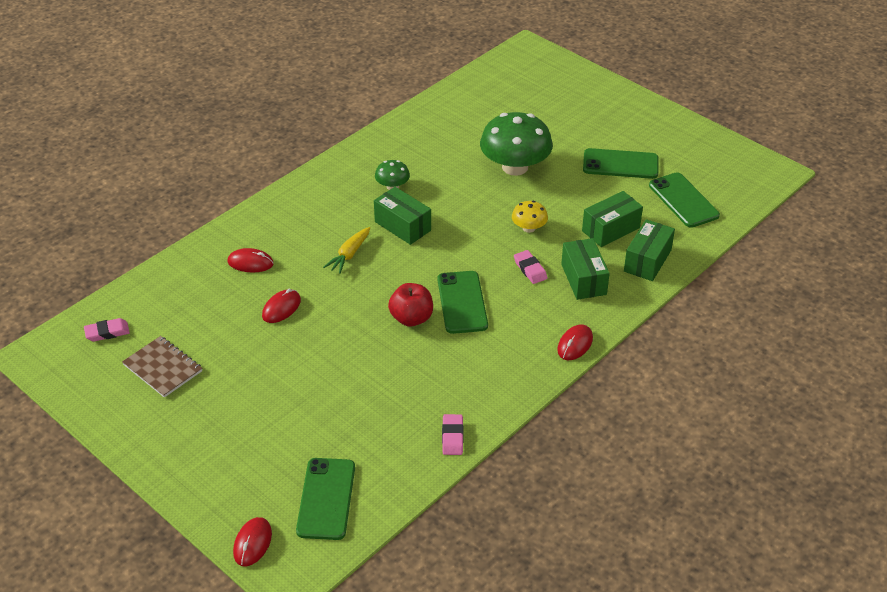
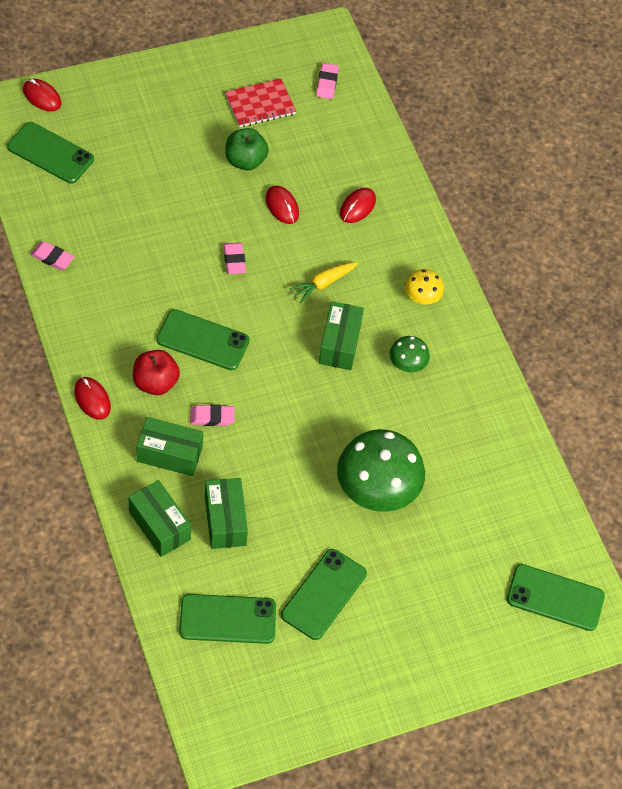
camera: 110 degrees right, 15 degrees up
brown notebook [122,336,202,398] -> red notebook [225,79,296,127]
yellow carrot [323,227,370,274] -> yellow carrot turned 90 degrees counterclockwise [289,262,358,303]
green box [374,187,431,245] -> green box turned 60 degrees counterclockwise [319,301,364,370]
red apple [388,283,433,327] -> red apple moved to [133,350,180,395]
yellow mushroom [512,201,548,233] -> yellow mushroom moved to [405,269,444,304]
none -> pink eraser [224,242,246,274]
none -> green apple [225,128,269,170]
none -> green phone [507,564,605,631]

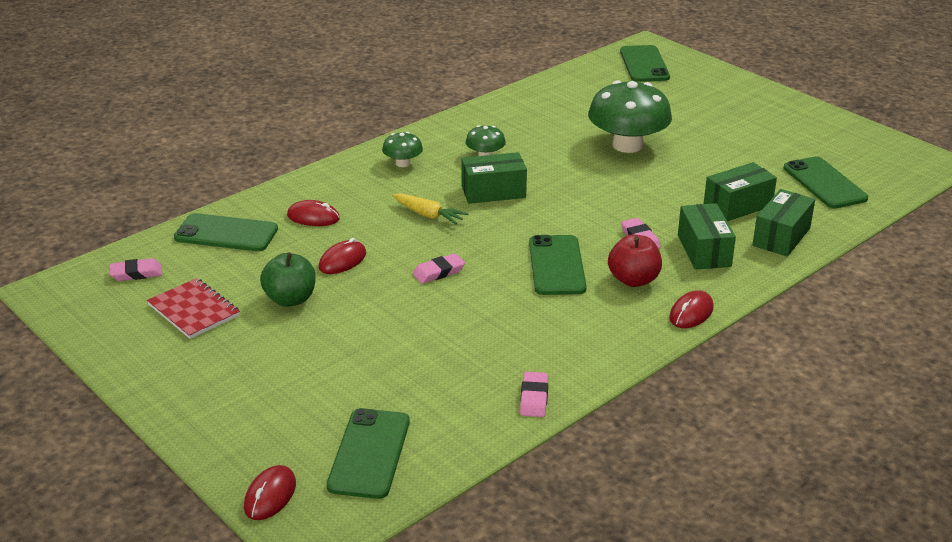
camera: 105 degrees left, 25 degrees down
green phone [281,549,367,640] -> green phone moved to [174,213,278,251]
yellow mushroom [405,269,444,304] -> green mushroom [382,132,423,167]

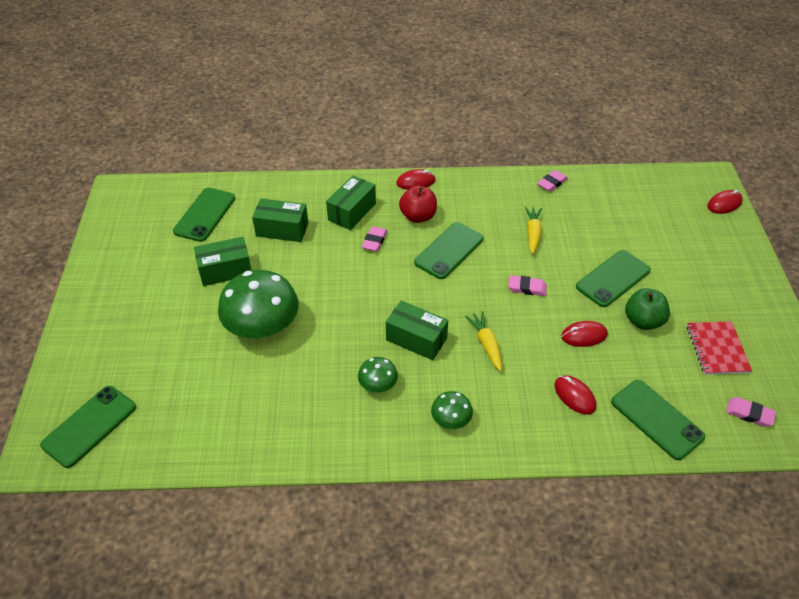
camera: 140 degrees left, 15 degrees up
green phone [327,408,410,499] -> green phone moved to [576,250,651,307]
green box [753,189,815,257] -> green box moved to [194,237,252,286]
none -> yellow carrot [525,207,542,254]

